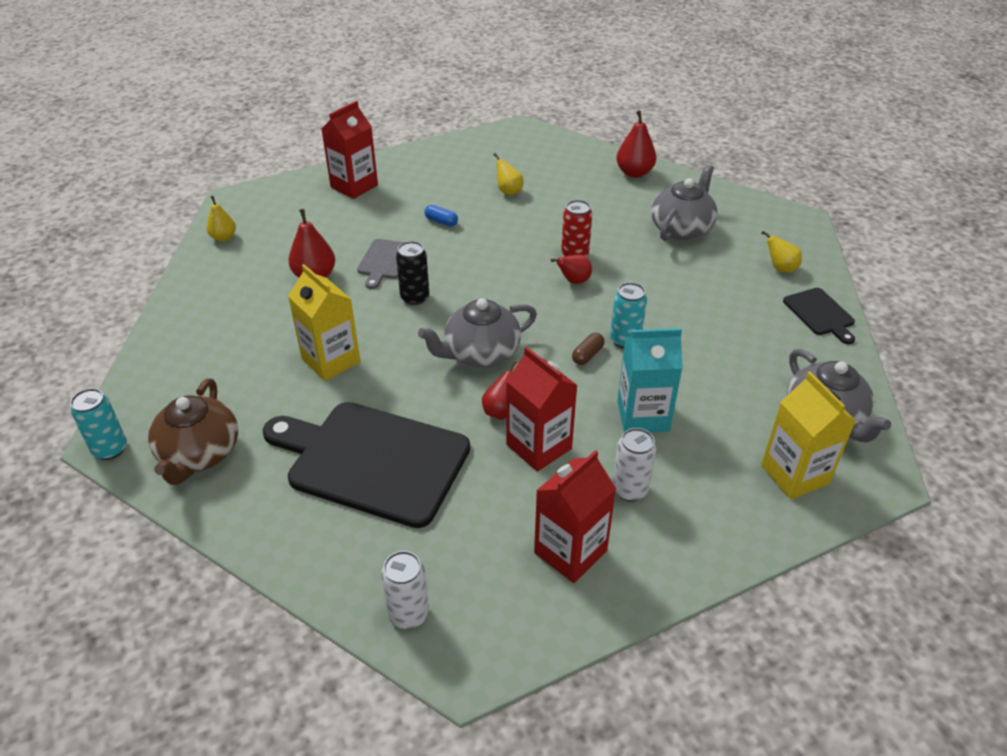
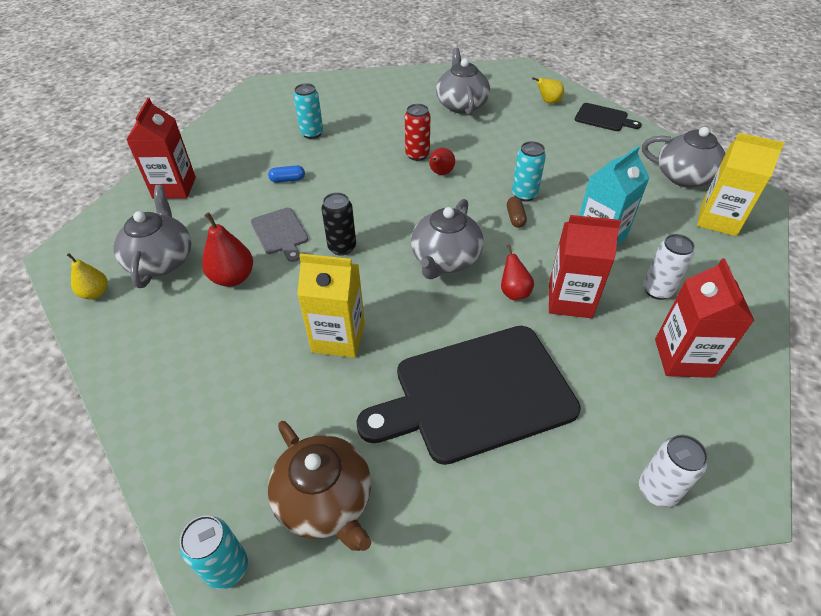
camera: 40 degrees left, 5 degrees up
yellow pear [494,153,524,196] -> turquoise can [294,83,323,139]
red pear [616,110,656,178] -> none
none -> grey teapot [113,185,191,288]

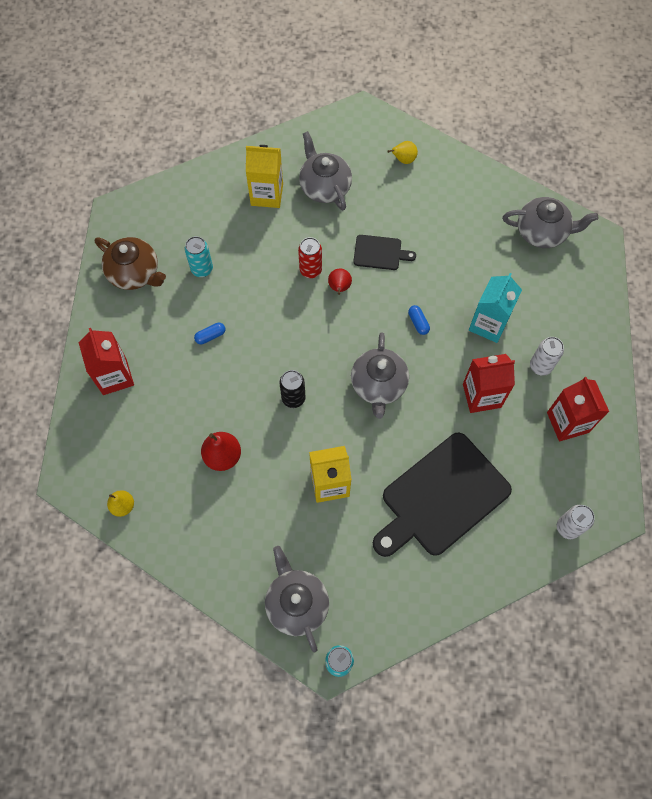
camera: 20 degrees left, 20 degrees up
grey teapot [113,185,191,288] -> grey teapot moved to [265,546,329,652]
grey cutting board [251,208,308,262] -> none
brown teapot [268,421,371,551] -> brown teapot moved to [95,237,166,290]
red pear [501,244,534,300] -> none
brown capsule [507,197,527,228] -> blue capsule [408,305,430,335]
turquoise can [512,141,546,202] -> none
black cutting board [575,103,642,131] -> black cutting board moved to [353,235,416,270]
yellow carton [697,133,785,236] -> yellow carton moved to [246,145,283,208]

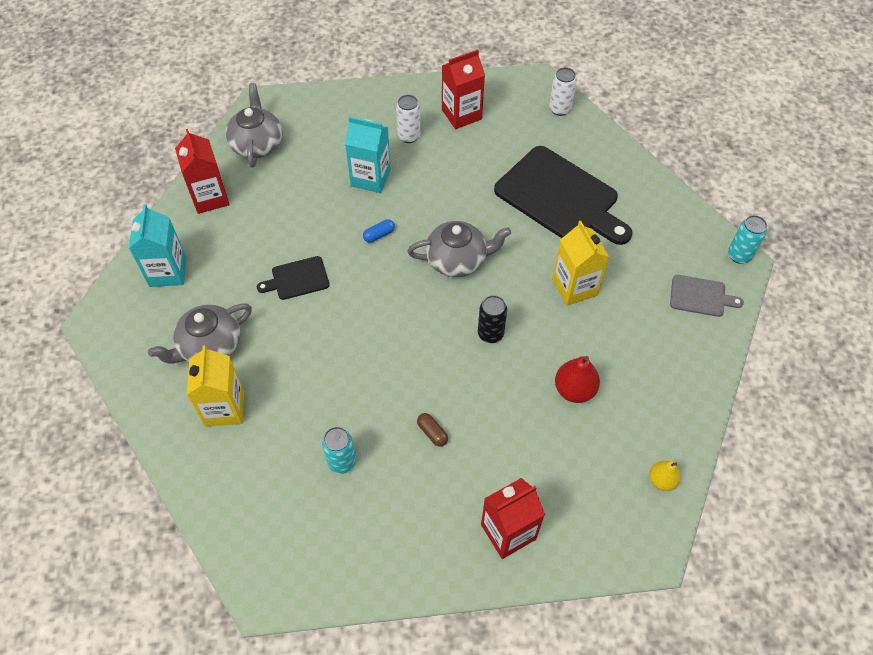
camera: 100 degrees left, 10 degrees down
brown teapot [95,237,166,290] -> none
blue capsule [194,323,225,344] -> brown capsule [417,413,448,447]
grey teapot [265,546,329,652] -> grey cutting board [670,275,744,317]
red can [298,237,322,278] -> none
red pear [328,268,352,295] -> none
black cutting board [353,235,416,270] -> black cutting board turned 105 degrees counterclockwise [257,256,329,300]
yellow pear [388,141,418,164] -> turquoise carton [129,204,187,287]
red carton [463,354,515,413] -> red carton moved to [175,129,230,214]

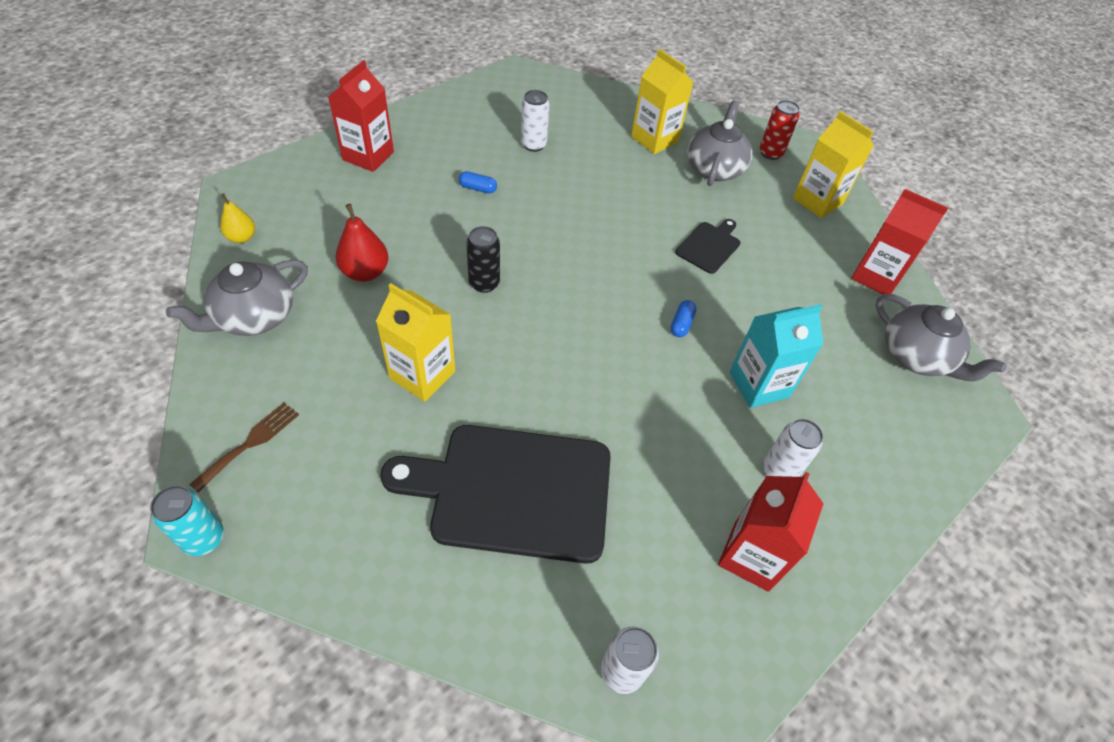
camera: 140 degrees right, 5 degrees down
turquoise carton [129,204,187,287] -> yellow carton [793,111,874,218]
turquoise can [322,427,356,474] -> white can [521,90,549,152]
grey teapot [408,221,511,277] -> grey teapot moved to [166,260,308,336]
brown capsule [417,413,448,447] -> blue capsule [459,171,497,194]
grey cutting board [670,275,744,317] -> brown fork [189,403,299,493]
none -> red can [760,100,800,160]

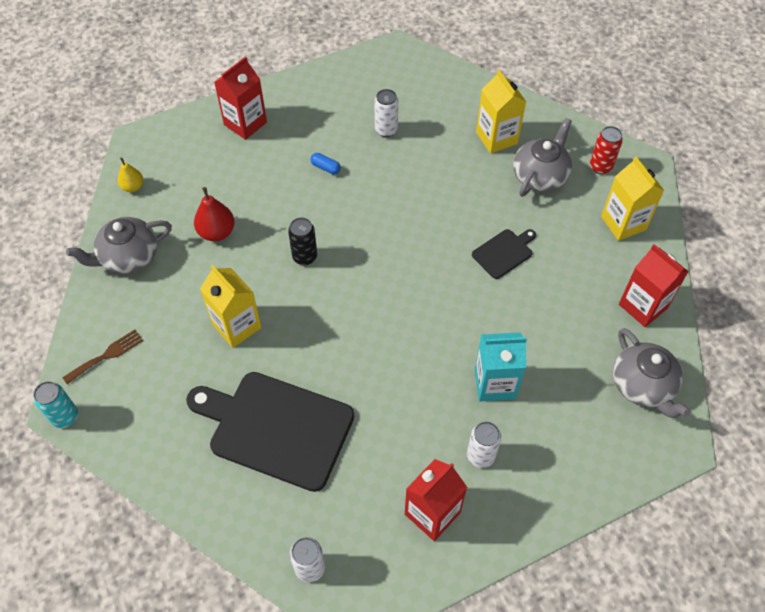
camera: 20 degrees right, 5 degrees up
blue capsule [671,300,697,337] -> none

